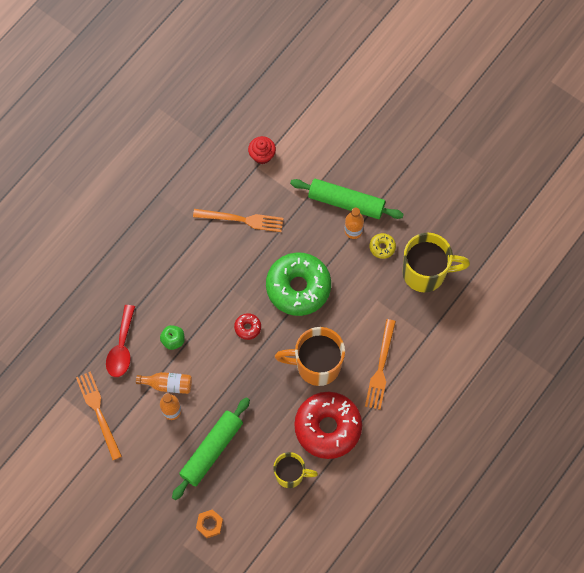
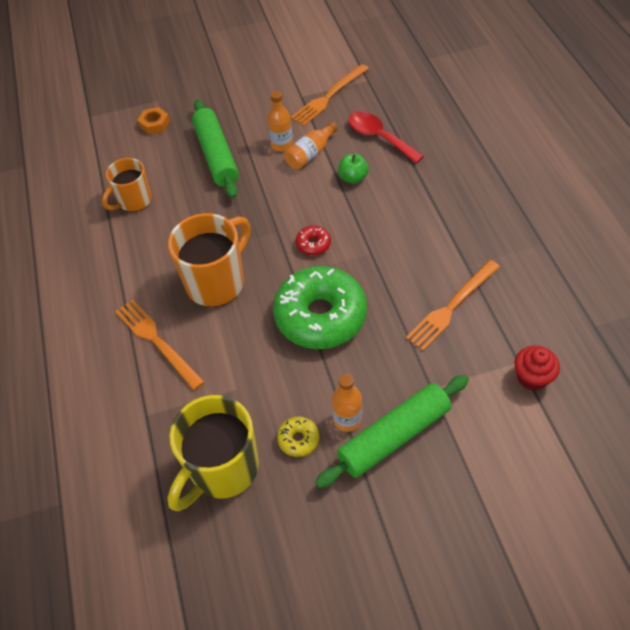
camera: 130 degrees right, 15 degrees down
orange fork [76,371,122,460] -> orange fork turned 120 degrees clockwise [291,64,369,126]
yellow mug [273,452,318,488] -> orange mug [102,158,152,212]
red donut [294,392,362,459] -> none

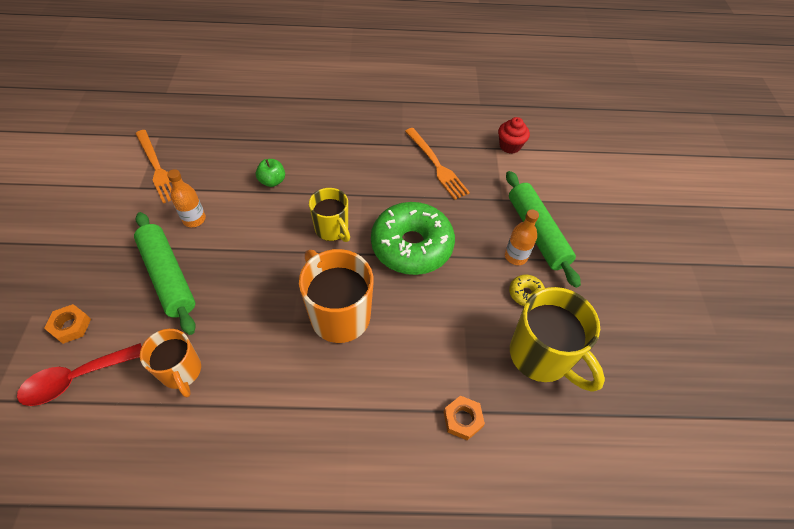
camera: 80 degrees left, 0 degrees up
orange fork [115,299,205,390] -> none
green rolling pin [192,100,239,198] -> green rolling pin turned 60 degrees clockwise [134,212,196,335]
orange bottle [284,122,338,169] -> none
red donut [295,225,331,255] -> yellow mug [309,188,350,242]
red spoon [348,112,424,163] -> red spoon moved to [17,343,142,406]
none -> orange nut [444,396,485,440]

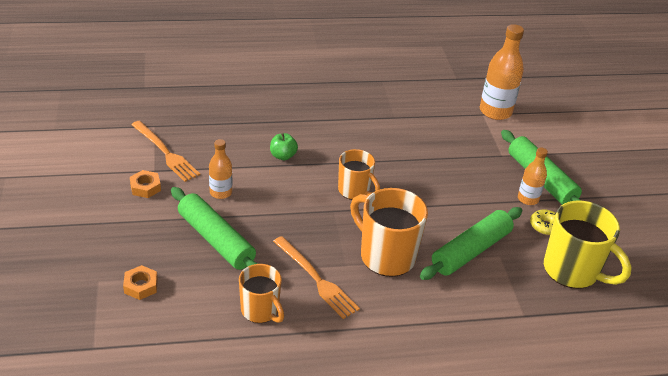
camera: 10 degrees left, 15 degrees down
red spoon [17,343,142,406] -> none
yellow mug [309,188,350,242] -> orange mug [338,149,380,200]
green donut [371,202,455,275] -> none
orange fork [405,128,470,200] -> orange fork moved to [273,236,360,319]
orange nut [444,396,485,440] -> orange nut moved to [130,170,161,198]
red cupcake [498,117,530,154] -> orange bottle [480,24,524,120]
none -> green rolling pin [420,207,522,280]

